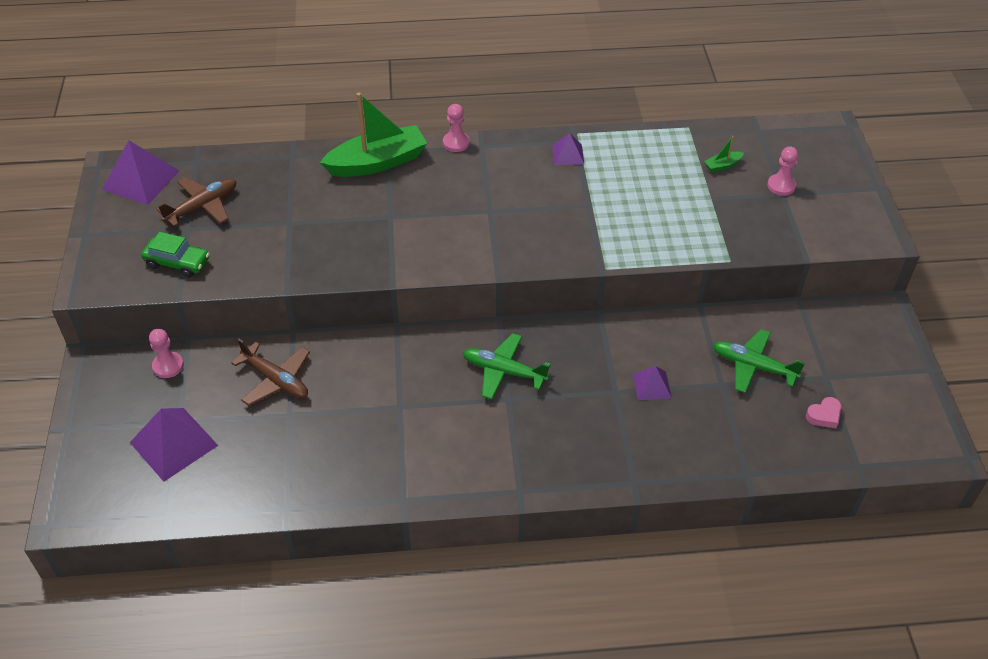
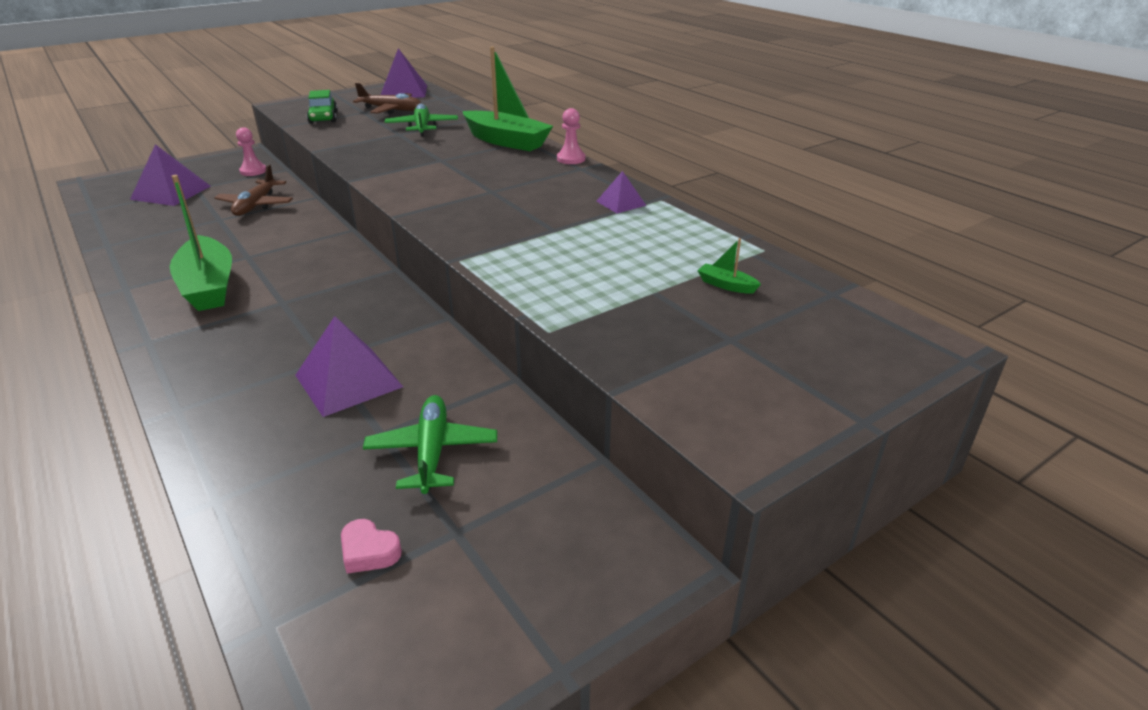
camera: 60 degrees right, 15 degrees down
green plane [463,333,551,399] -> green plane moved to [385,103,458,137]
purple pyramid [633,366,672,400] -> purple pyramid [295,316,403,417], size x1.79
pink pawn [767,147,798,196] -> none
none -> green boat [170,175,232,311]

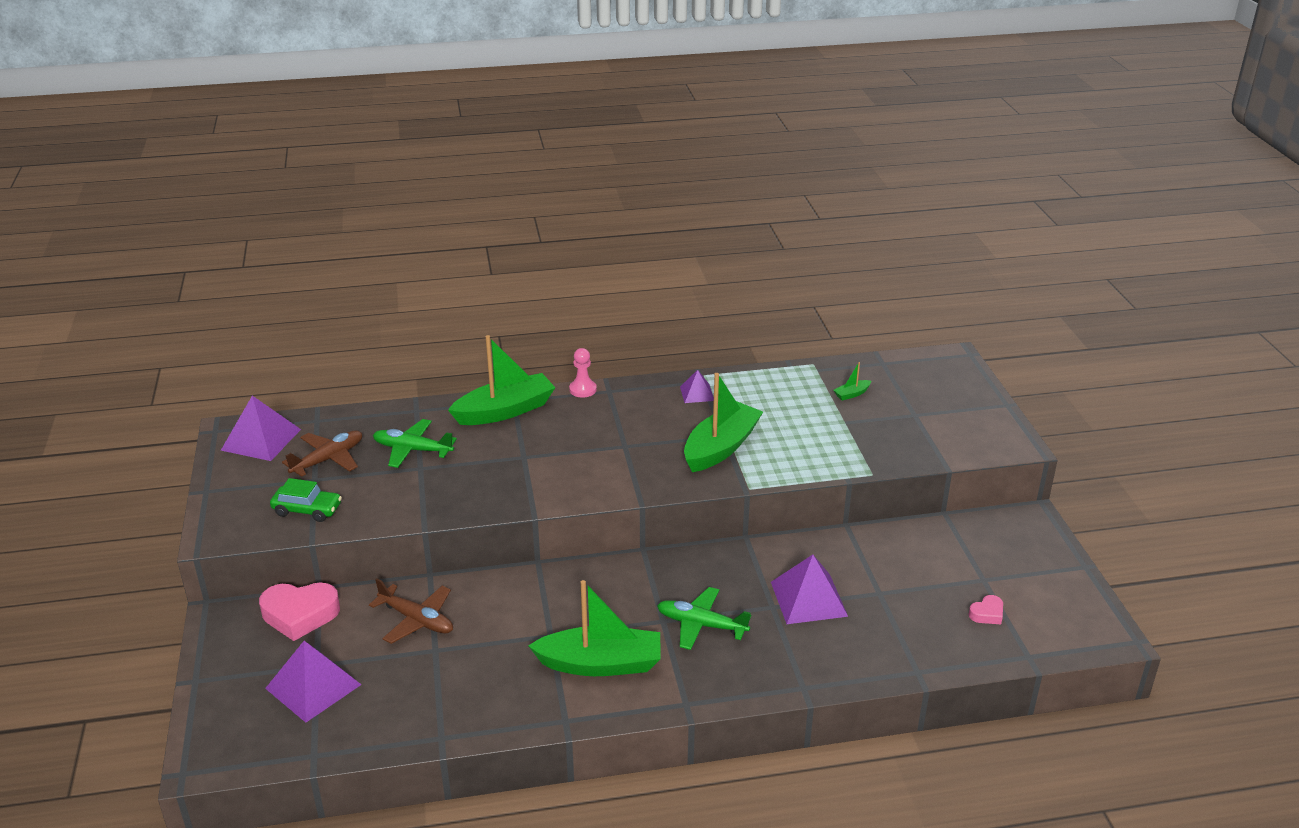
camera: 65 degrees left, 0 degrees up
pink pawn [236,127,266,176] -> pink heart [259,583,340,641]
green plane [363,395,497,494] -> green plane moved to [657,587,751,650]
none -> green boat [684,373,763,472]

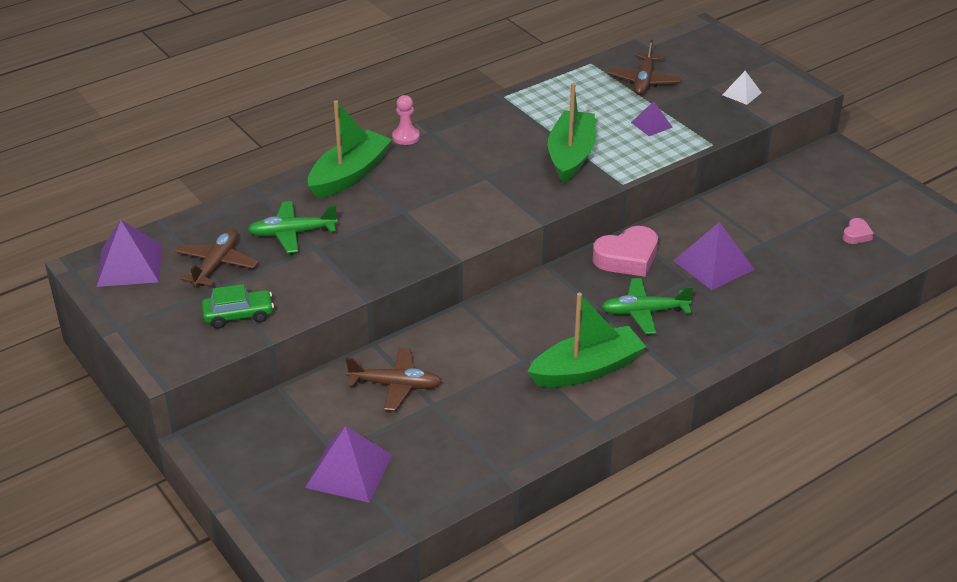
camera: 25 degrees left, 5 degrees up
pink heart [259,583,340,641] -> pink heart moved to [593,226,658,277]
purple pyramid [680,370,714,403] -> purple pyramid moved to [631,101,673,136]
green boat [834,362,871,401] -> brown plane [608,40,681,95]
none -> white pyramid [722,71,762,105]

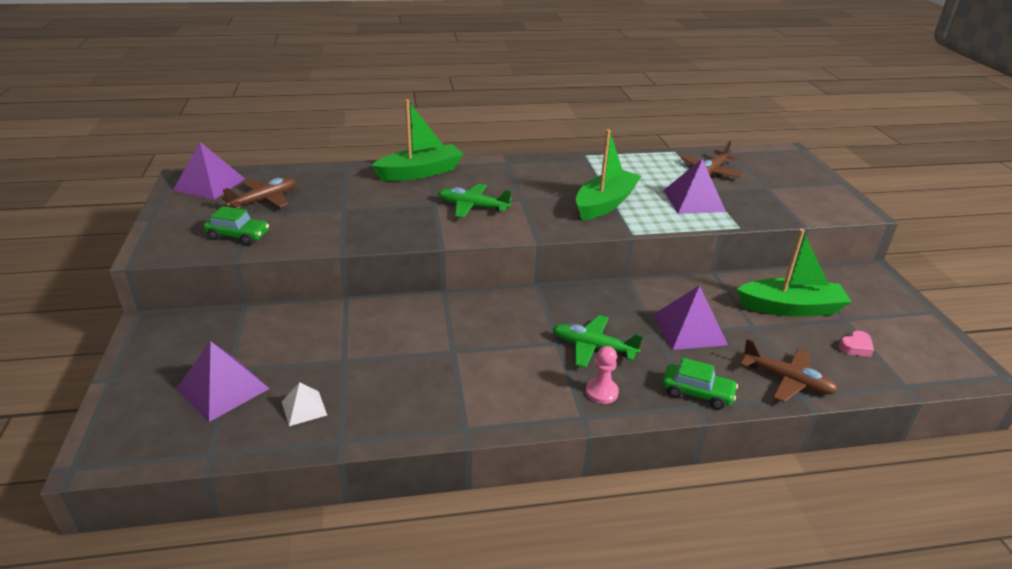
camera: 25 degrees right, 5 degrees down
green plane [247,201,338,253] -> green plane moved to [438,184,512,218]
brown plane [346,348,442,411] -> brown plane moved to [740,339,838,403]
pink pawn [392,95,420,145] -> pink pawn moved to [586,346,619,404]
green boat [527,293,646,387] -> green boat moved to [737,229,851,317]
pink heart [593,226,658,277] -> none
purple pyramid [631,101,673,136] -> purple pyramid [663,159,726,213], size x1.79
white pyramid [722,71,762,105] -> white pyramid moved to [282,382,327,426]
none -> green car [662,358,738,410]

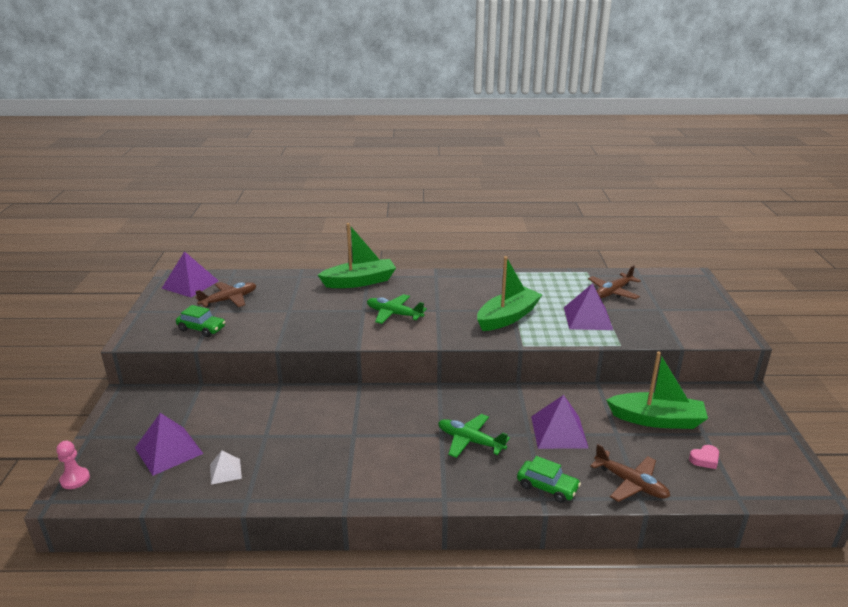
camera: 10 degrees right, 5 degrees down
pink pawn [586,346,619,404] -> pink pawn moved to [56,441,90,489]

